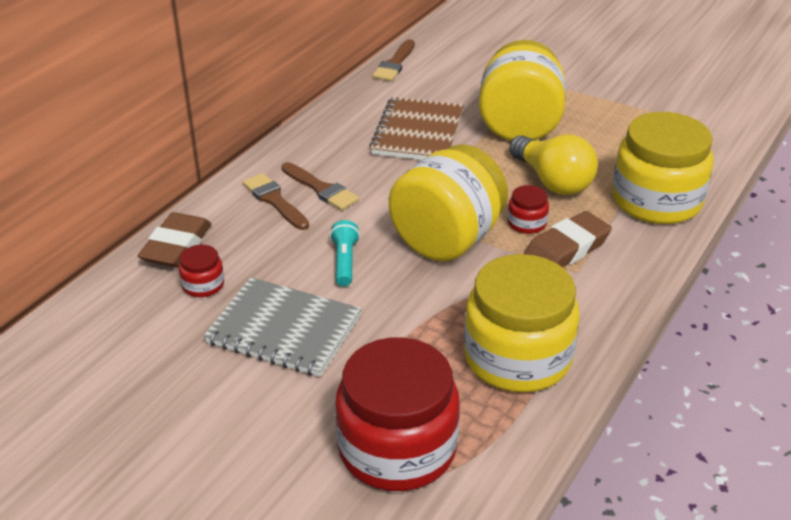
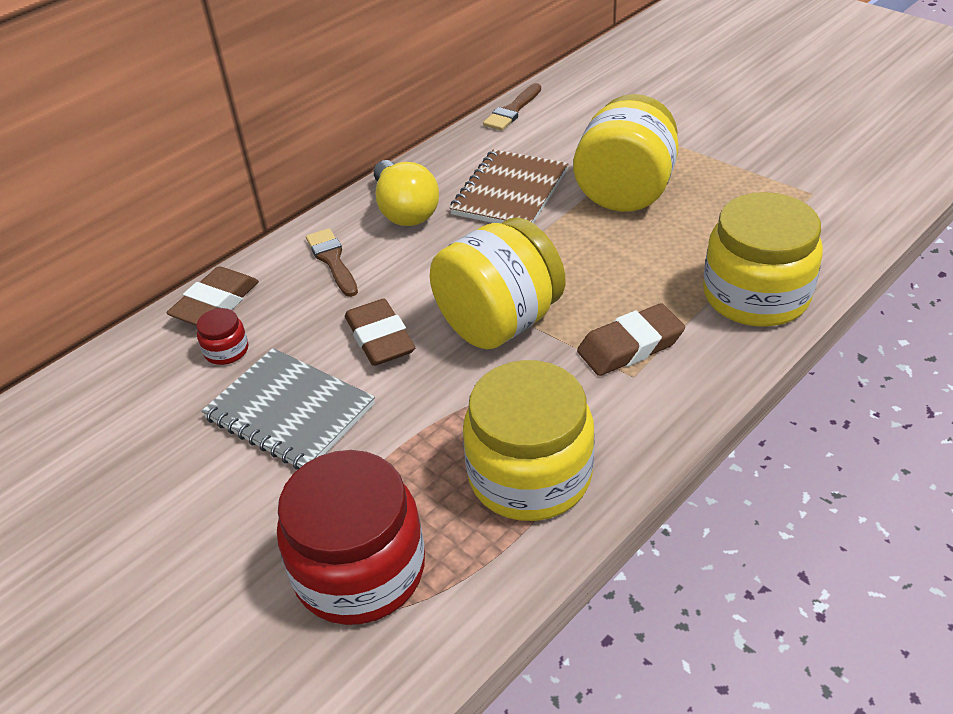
camera: 15 degrees right, 5 degrees up
brown brush [281,162,359,210] -> none
turquoise flashlight [330,220,360,286] -> brown eraser [345,299,415,366]
red jar [507,185,549,234] -> none
yellow light bulb [509,135,598,195] -> yellow light bulb moved to [374,160,439,226]

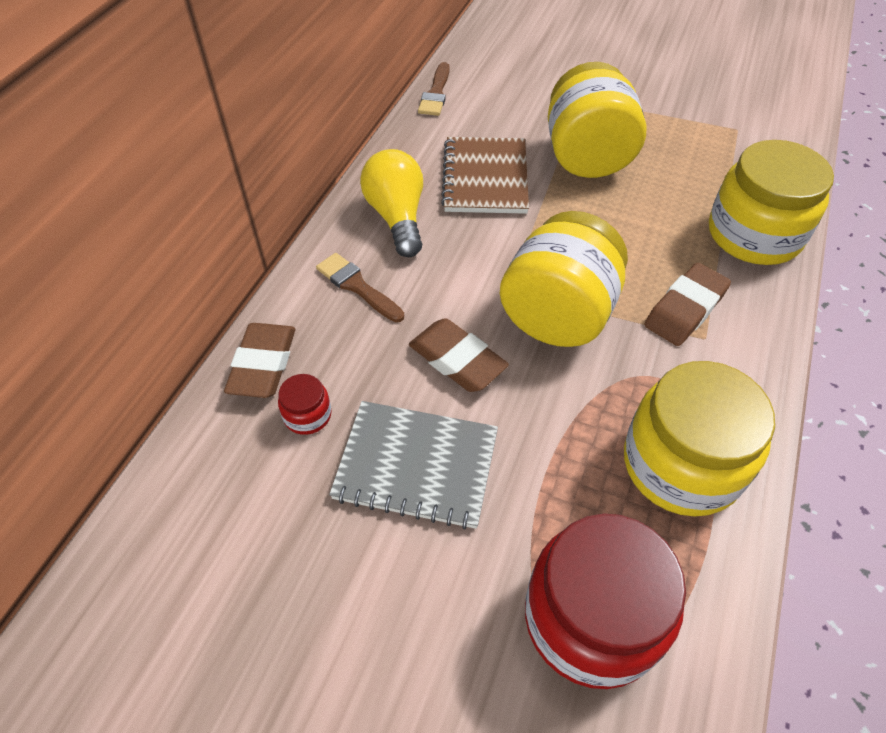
camera: 25 degrees left, 10 degrees up
yellow light bulb [374,160,439,226] -> yellow light bulb turned 150 degrees counterclockwise [360,149,423,257]

